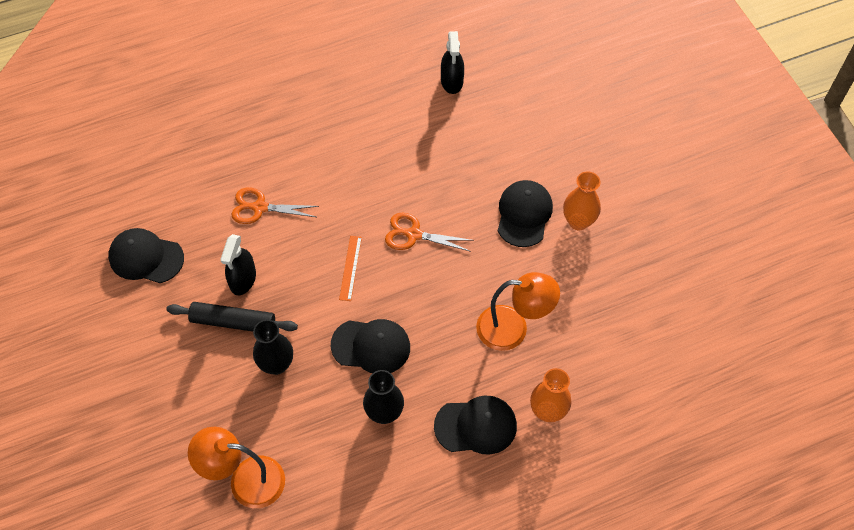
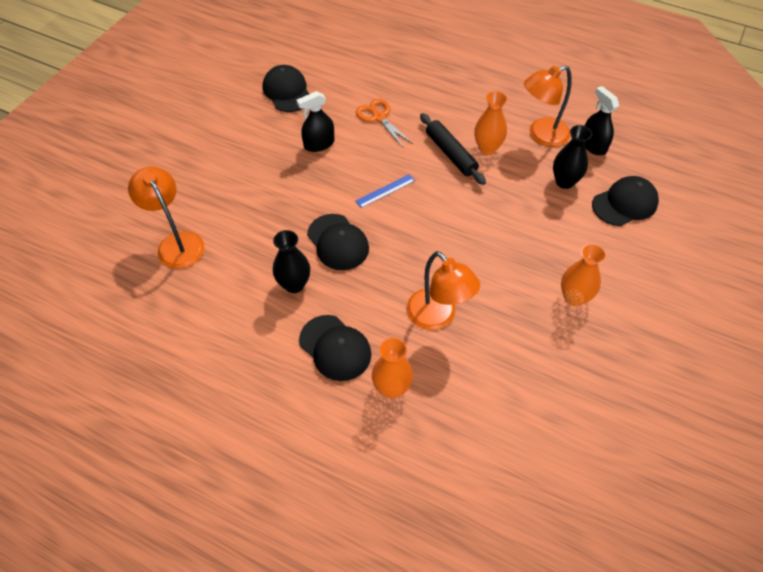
camera: 50 degrees right, 5 degrees down
black rolling pin [166,302,298,331] -> black rolling pin moved to [420,113,486,185]
black vase [253,320,293,375] -> black vase moved to [553,125,592,189]
orange ruler [339,236,362,301] -> blue ruler [355,174,415,208]
orange scissors [385,213,474,252] -> none
black spray bottle [441,31,464,94] -> black spray bottle turned 105 degrees clockwise [585,86,619,155]
black cap [498,180,553,247] -> black cap moved to [592,176,659,226]
none -> orange vase [474,91,507,155]
none -> orange lamp [524,65,572,147]

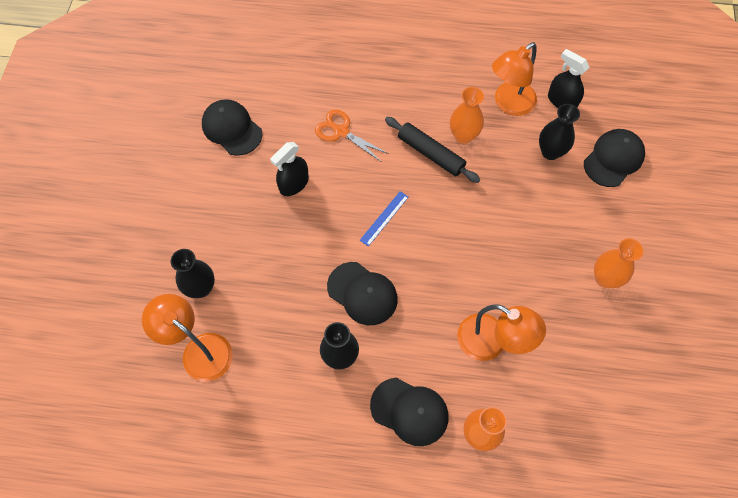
camera: 20 degrees left, 10 degrees up
none -> black vase [170,249,215,298]

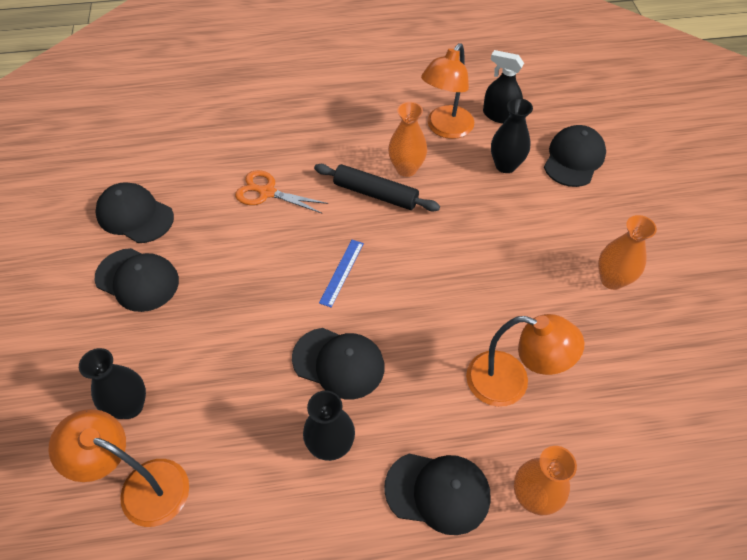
camera: 15 degrees left, 10 degrees down
black spray bottle [270,142,309,196] -> none
none -> black cap [95,248,179,312]

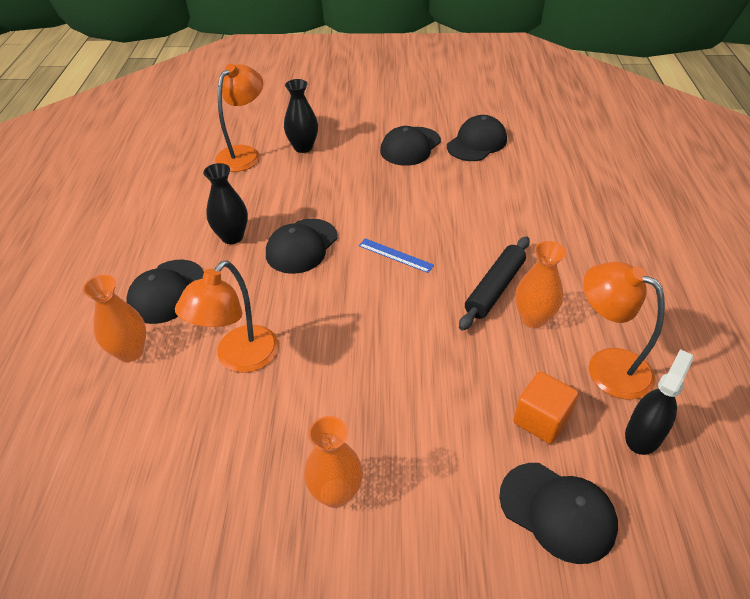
camera: 100 degrees right, 10 degrees down
orange scissors [235,170,328,213] -> none
black vase [491,98,533,173] -> orange cube [513,371,579,444]

